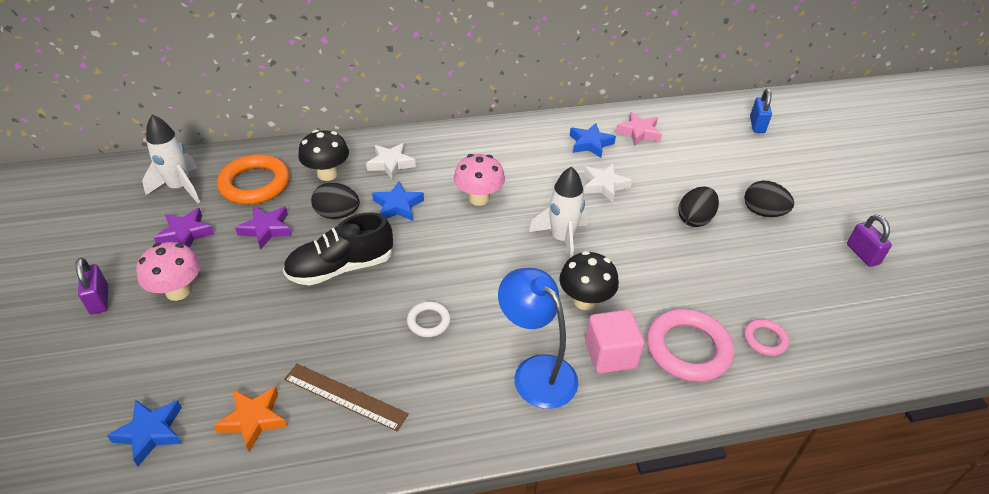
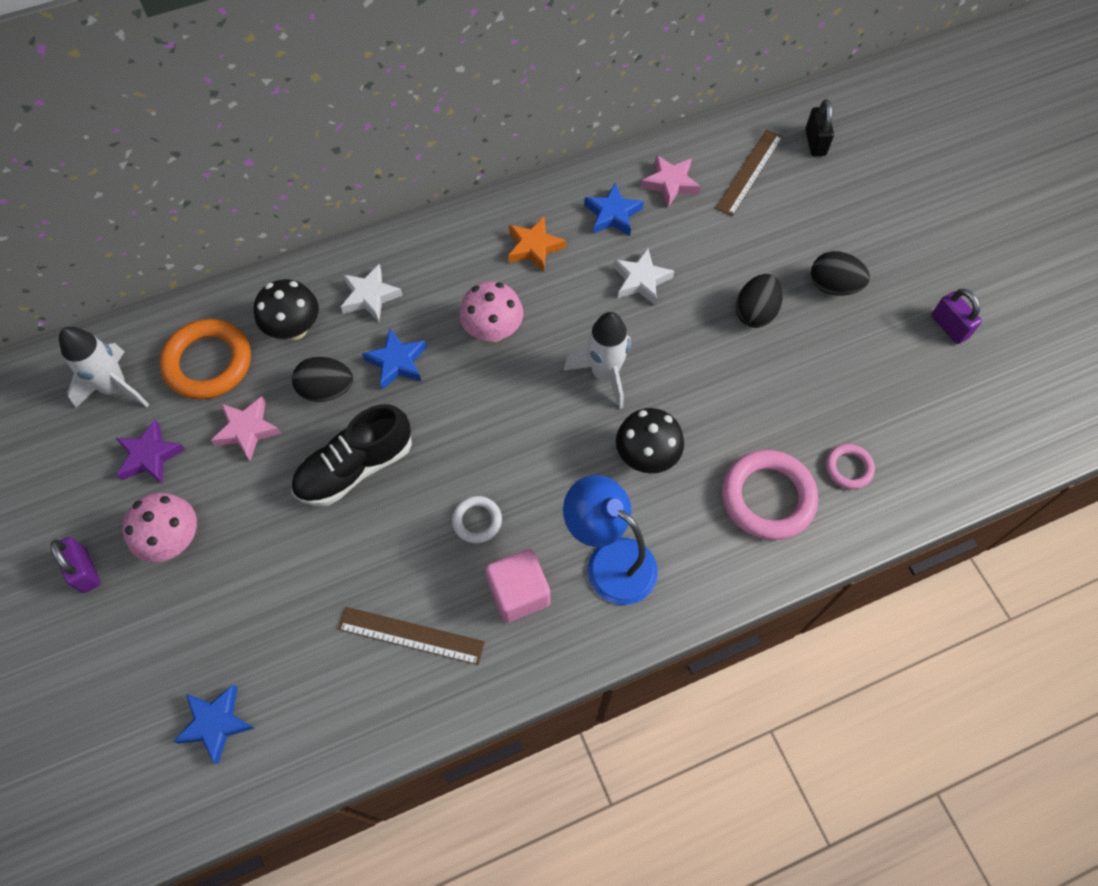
camera: 10 degrees left, 20 degrees up
orange star [214,386,287,452] -> orange star moved to [508,216,566,272]
purple star [235,206,292,250] -> pink star [211,396,282,461]
pink cube [585,310,644,374] -> pink cube moved to [485,549,550,623]
blue padlock [750,88,772,133] -> black padlock [805,99,834,156]
none -> brown ruler [716,129,783,216]

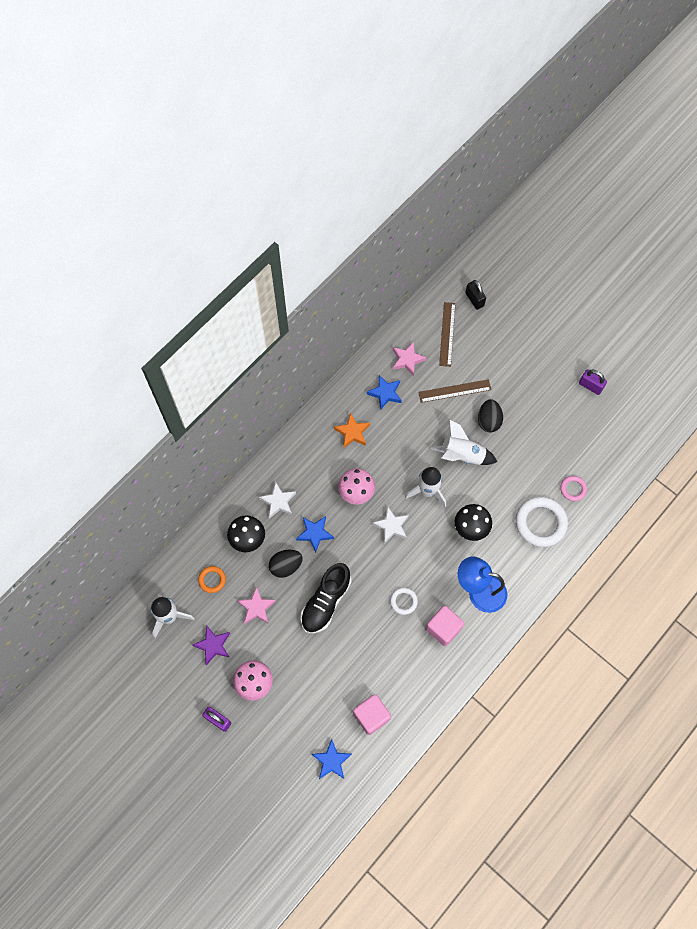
camera: 25 degrees left, 5 degrees up
orange ring [160,319,251,399] -> orange ring [198,566,226,593], size x0.52
brown ruler [338,607,485,665] -> brown ruler moved to [418,379,491,403]
white star [613,248,674,305] -> white star moved to [372,506,409,543]
pink ring [722,450,818,540] -> white ring [516,497,568,547]
black egg [811,251,870,296] -> none
none -> pink cube [353,694,391,735]
none -> white rocket [430,419,497,465]

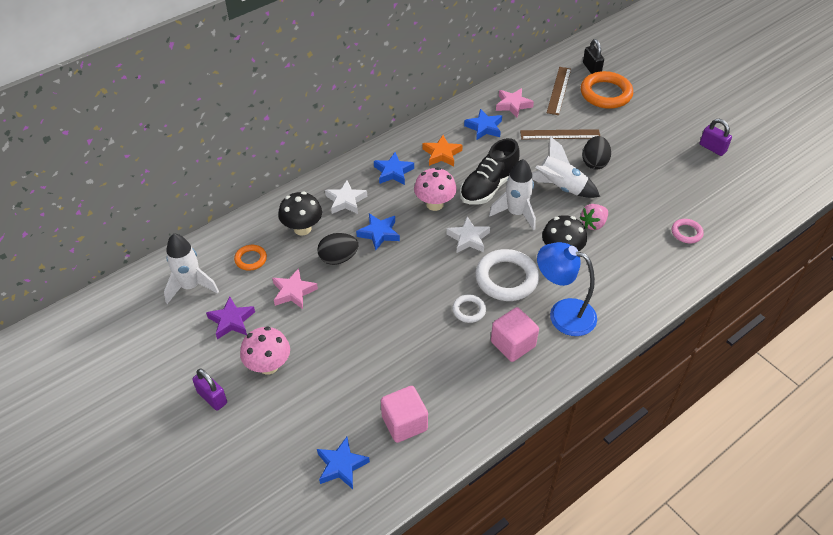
camera: 10 degrees right, 20 degrees down
black shoe [301,563,351,634] -> black shoe moved to [460,138,520,205]
white ring [516,497,568,547] -> white ring moved to [475,249,539,301]
none -> blue star [374,152,414,185]
none -> pink strawberry [580,204,608,230]
none -> orange ring [581,71,633,109]

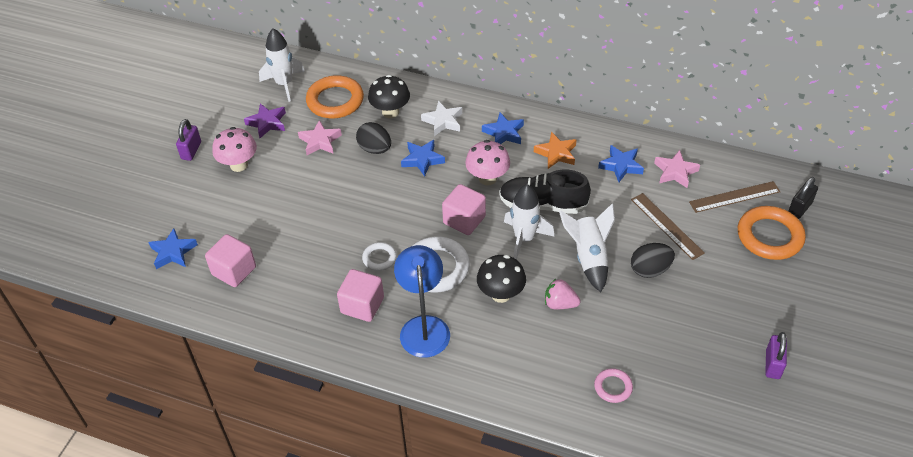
camera: 60 degrees right, 0 degrees up
orange ring [234,245,267,271] -> orange ring [306,75,364,118], size x1.93
white star [446,217,490,253] -> pink cube [442,184,486,235]

